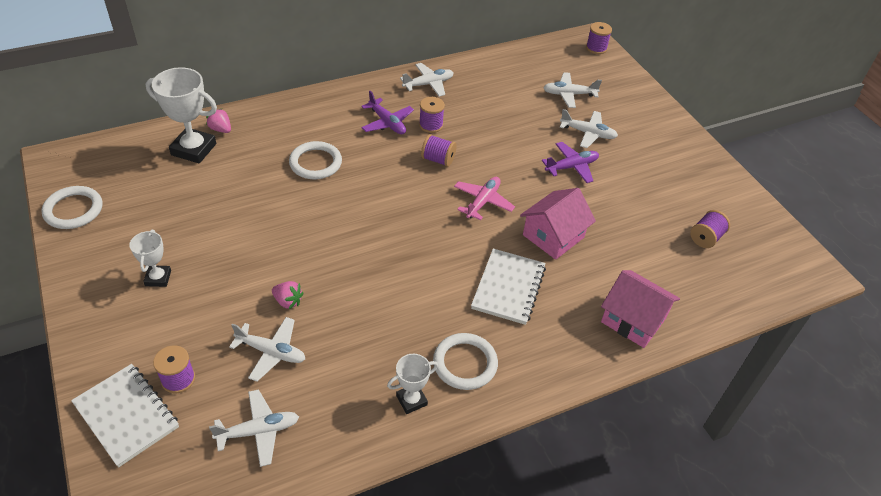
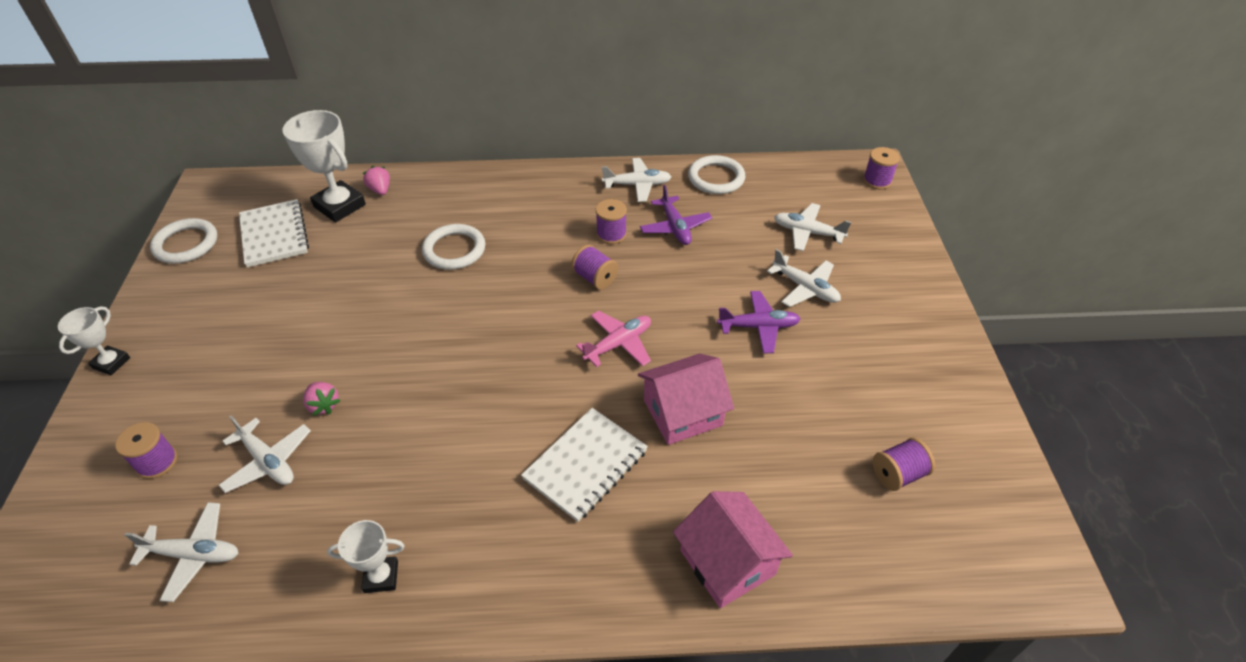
camera: 25 degrees right, 0 degrees up
white notebook [71,364,179,467] -> white notebook moved to [239,199,309,268]
white trophy [129,230,171,287] -> white trophy moved to [58,306,130,375]
purple plane [361,91,414,134] -> purple plane moved to [640,185,712,245]
white ring [433,333,498,390] -> white ring moved to [688,155,745,194]

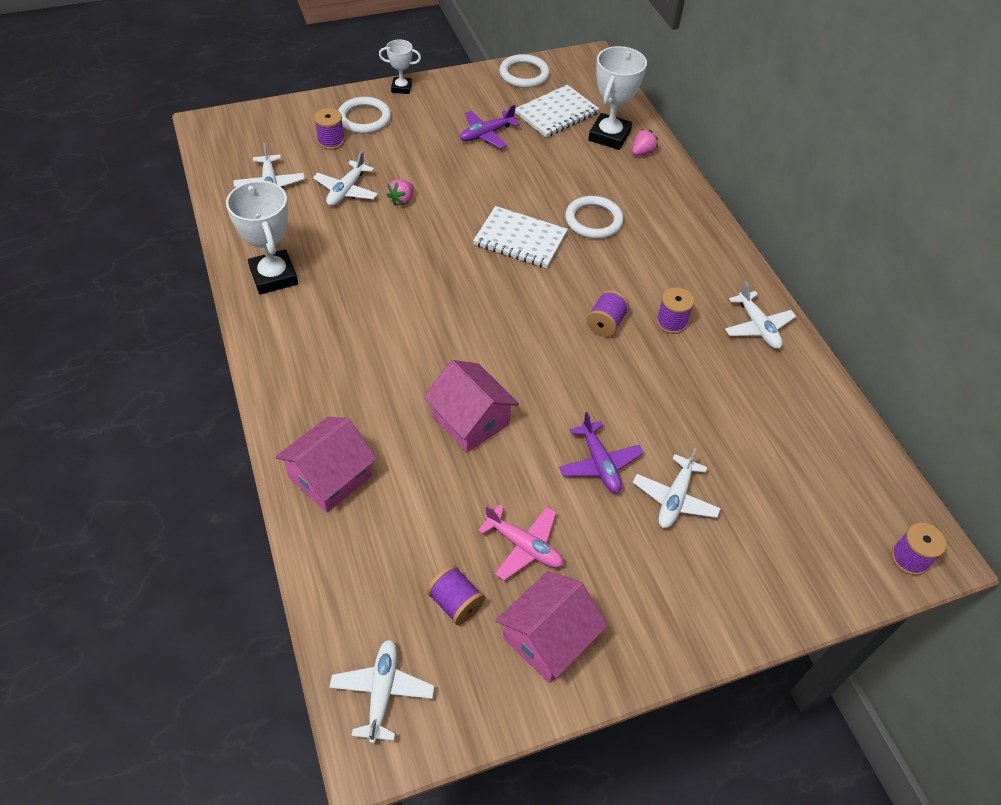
camera: 70 degrees right, 5 degrees up
white trophy [327,520,405,593] -> white trophy [226,181,298,294], size x1.79
white notebook [521,408,648,522] -> white notebook moved to [473,206,568,268]
pink plane [576,311,651,367] -> pink plane moved to [478,504,563,581]
purple plane [640,185,712,245] -> purple plane moved to [460,105,520,149]
white ring [688,155,745,194] -> white ring moved to [338,97,391,134]
white plane [774,203,851,251] -> white plane moved to [329,640,434,744]
none -> pink house [496,571,608,683]

